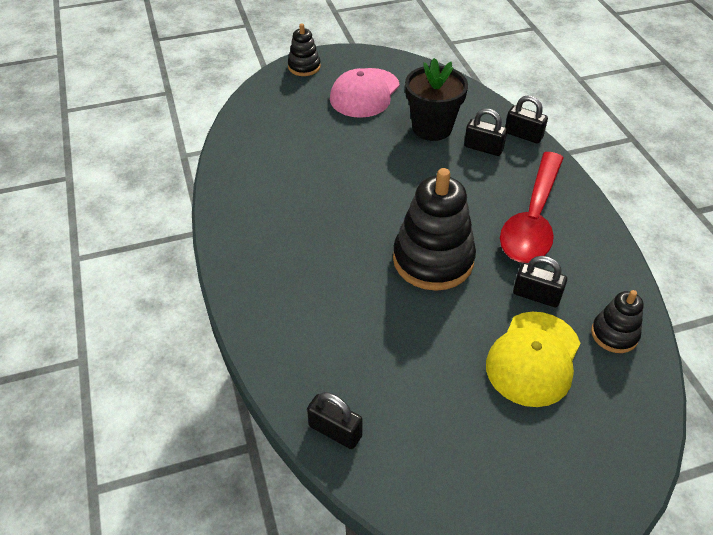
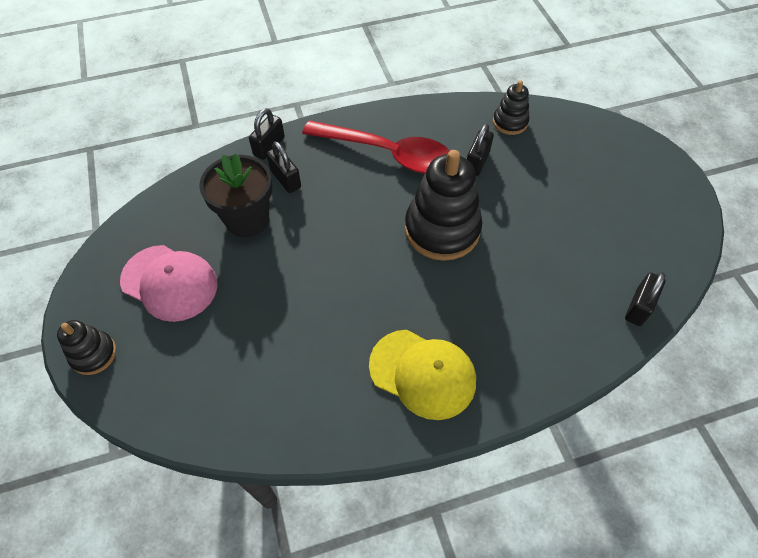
camera: 90 degrees left, 10 degrees up
black padlock [464,108,507,156] -> black padlock turned 60 degrees counterclockwise [266,142,301,193]
yellow cap [486,312,581,407] -> yellow cap moved to [369,330,476,420]

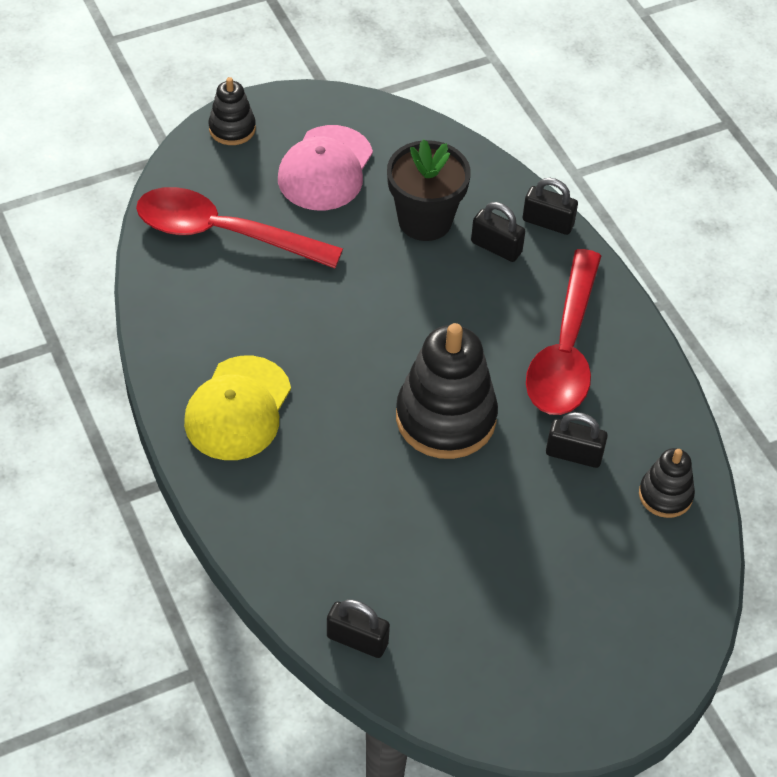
camera: 80 degrees right, 5 degrees down
black padlock [266,142,301,193] -> black padlock turned 75 degrees clockwise [471,202,525,262]
none -> red spoon [136,187,343,268]

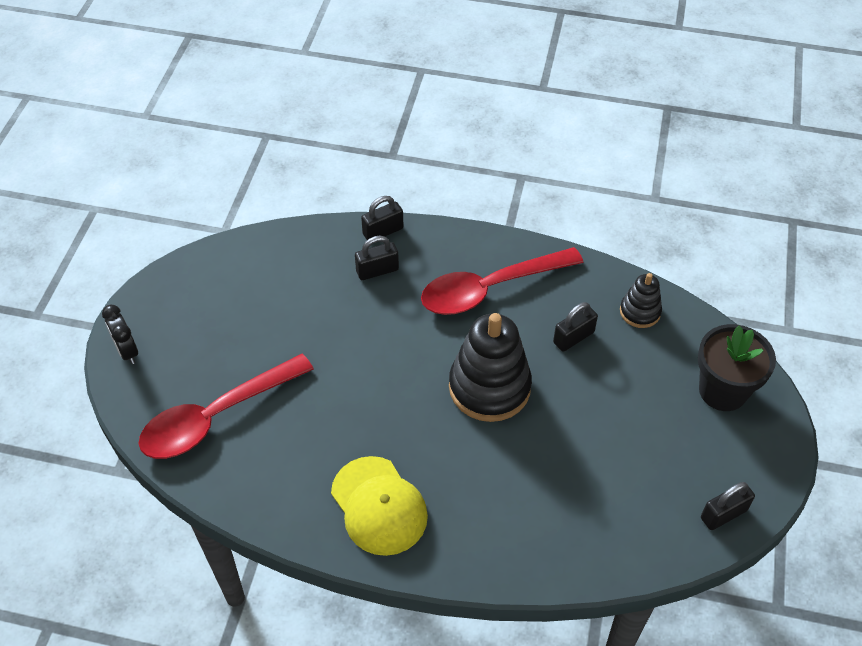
camera: 50 degrees left, 0 degrees up
black stacking toy [208,77,256,145] -> black clock [102,305,138,364]
pink cap [278,125,373,210] -> none
black padlock [327,599,390,658] -> black padlock moved to [701,482,755,530]
black flower pot [387,139,471,241] -> black flower pot moved to [698,324,776,411]
red spoon [526,249,601,415] -> red spoon turned 105 degrees clockwise [421,247,584,315]

